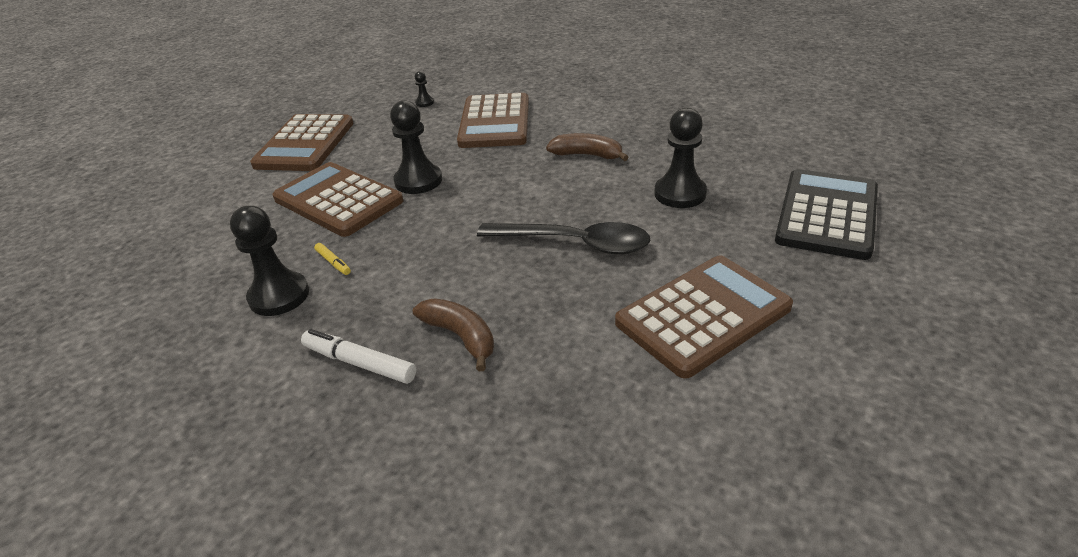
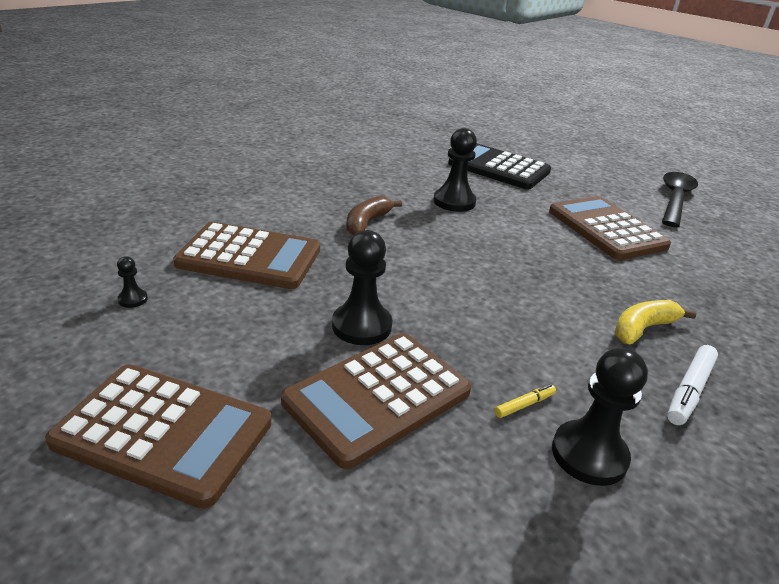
camera: 85 degrees left, 5 degrees down
brown banana [413,299,494,371] -> yellow banana [615,300,696,344]
black spoon [477,222,651,254] -> black spoon moved to [662,172,698,227]

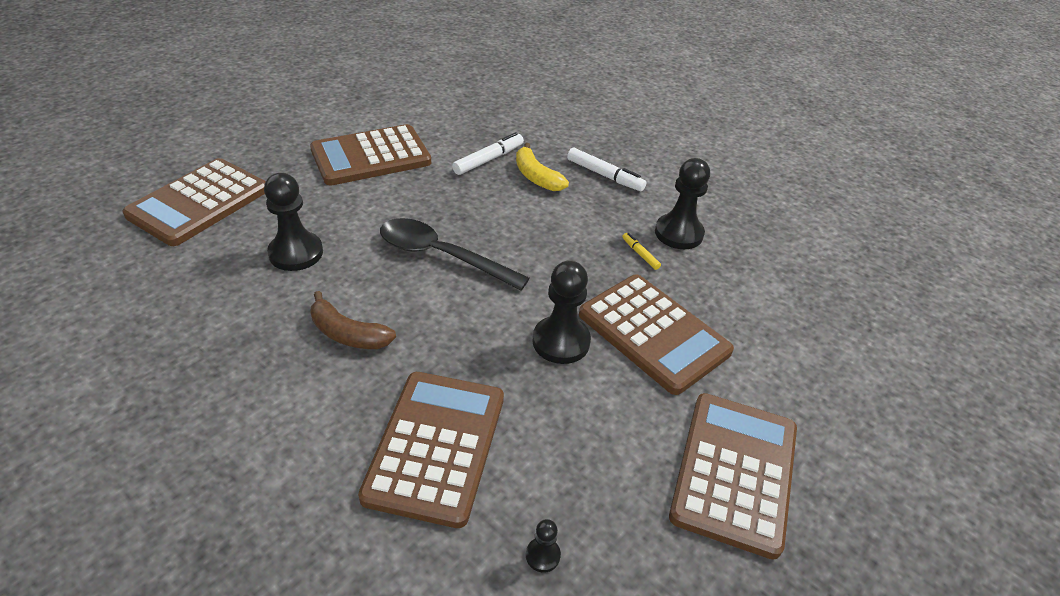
camera: 90 degrees left, 10 degrees up
black calculator [448,143,551,189] -> brown calculator [123,158,266,246]
black spoon [662,172,698,227] -> black spoon moved to [380,218,530,290]
none -> white marker [452,132,524,175]

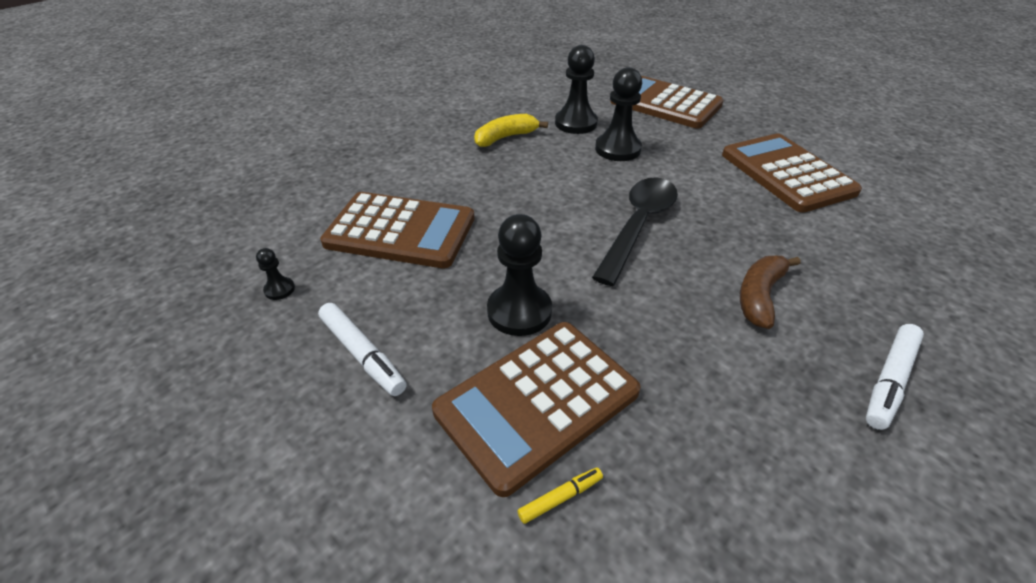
camera: 95 degrees right, 0 degrees up
brown banana [311,291,396,349] -> brown banana moved to [740,256,800,329]
white marker [452,132,524,175] -> white marker moved to [318,303,407,396]
yellow banana [516,143,569,191] -> yellow banana moved to [474,114,548,147]
yellow marker [622,233,661,270] -> yellow marker moved to [517,467,603,524]
black pawn [655,158,710,249] -> black pawn moved to [555,45,598,134]
brown calculator [669,393,797,560] -> none

